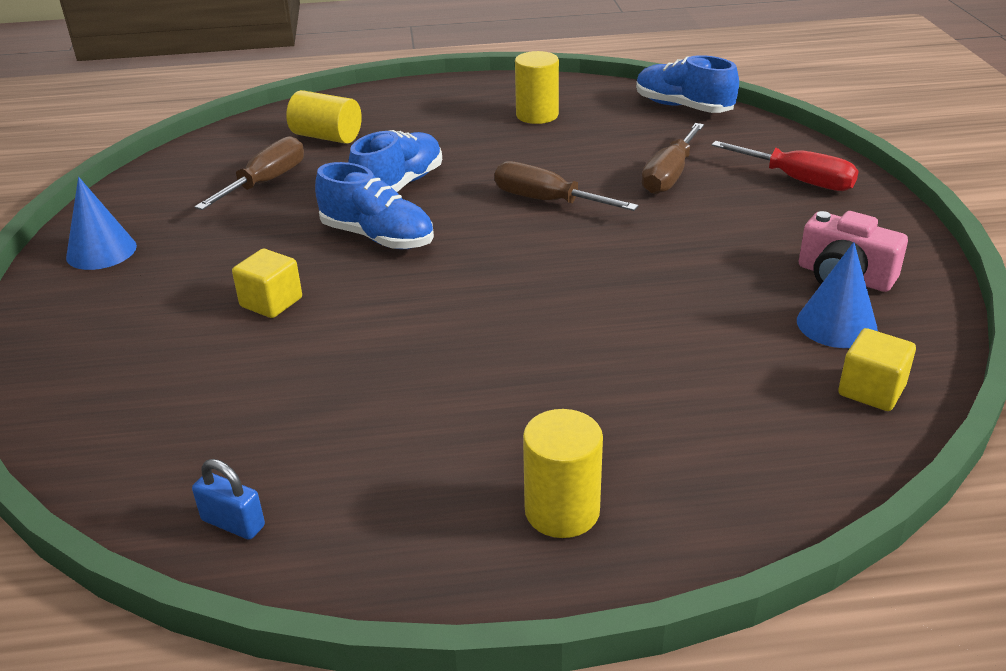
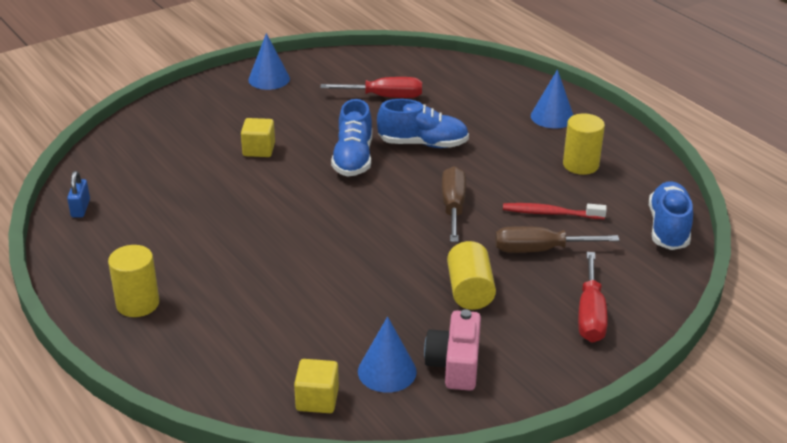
camera: 60 degrees right, 0 degrees up
brown screwdriver [194,136,304,210] -> red screwdriver [320,77,422,98]
yellow cylinder [286,90,362,144] -> yellow cylinder moved to [447,241,496,310]
none -> red toothbrush [503,203,607,219]
none -> blue cone [531,69,573,129]

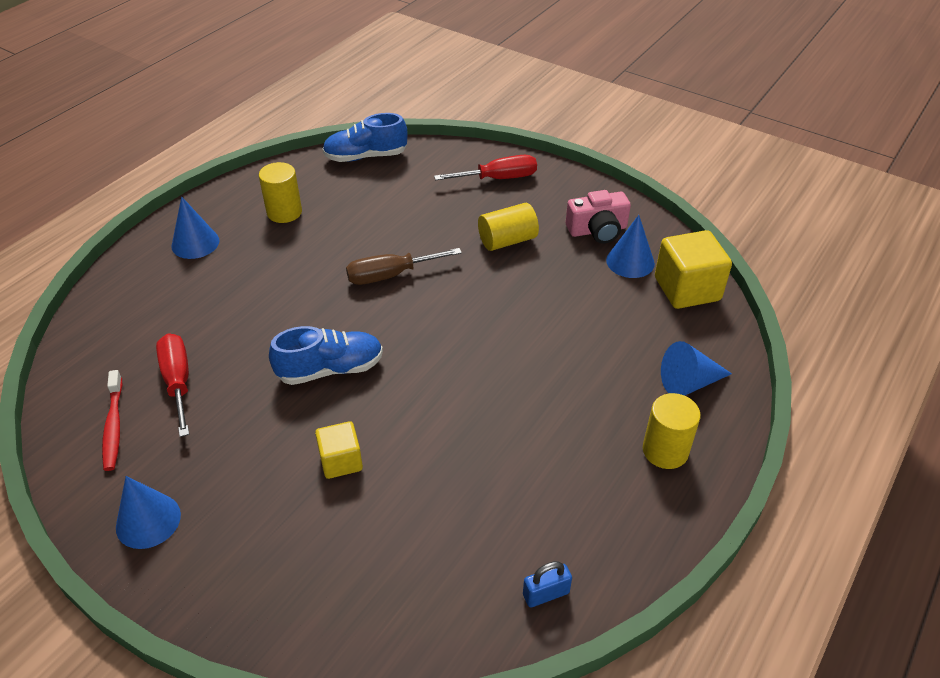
camera: 110 degrees left, 10 degrees up
yellow cube [294,359,339,413] -> yellow cube [655,230,732,309], size x1.67
blue shoe [377,99,469,148] -> none
brown screwdriver [495,226,620,253] -> none
red toothbrush [503,203,607,219] -> red toothbrush moved to [102,370,123,471]
none -> blue cone [661,341,732,396]

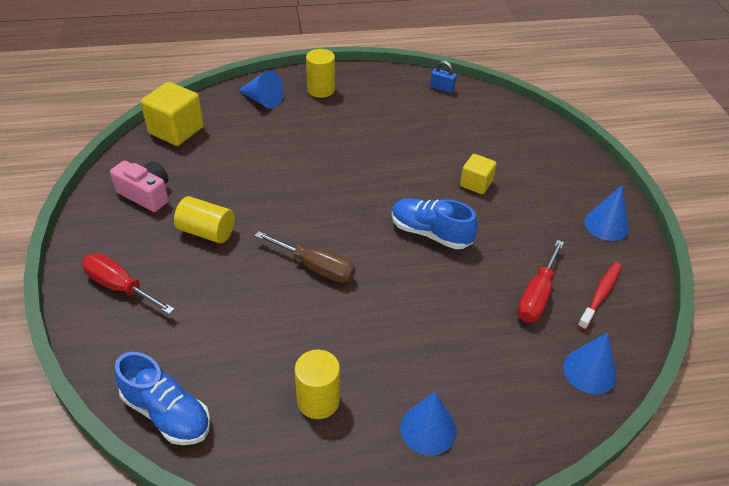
camera: 135 degrees left, 0 degrees up
blue cone [606,215,655,278] -> blue cone moved to [563,332,617,394]

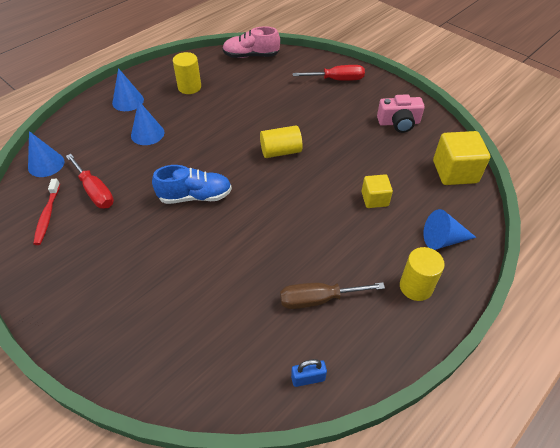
camera: 145 degrees right, 5 degrees up
blue shoe [114,352,210,445] -> pink shoe [222,26,280,58]
yellow cylinder [174,196,235,243] -> yellow cylinder moved to [260,125,303,158]
brown screwdriver [255,231,355,283] -> brown screwdriver moved to [280,282,385,309]
yellow cube [460,154,497,194] -> yellow cube moved to [362,174,393,208]
red screwdriver [517,240,564,323] -> red screwdriver turned 150 degrees clockwise [66,154,114,208]
blue cone [584,185,629,241] -> blue cone moved to [131,101,164,145]

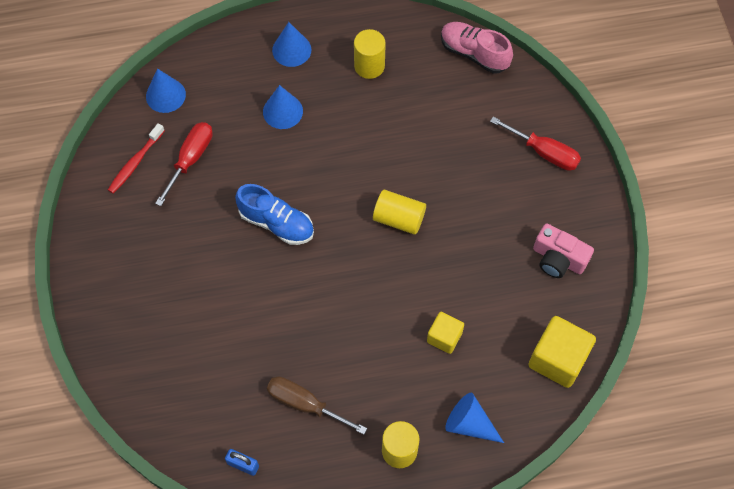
camera: 35 degrees right, 15 degrees up
red screwdriver [66,154,114,208] -> red screwdriver turned 150 degrees counterclockwise [155,122,212,206]

